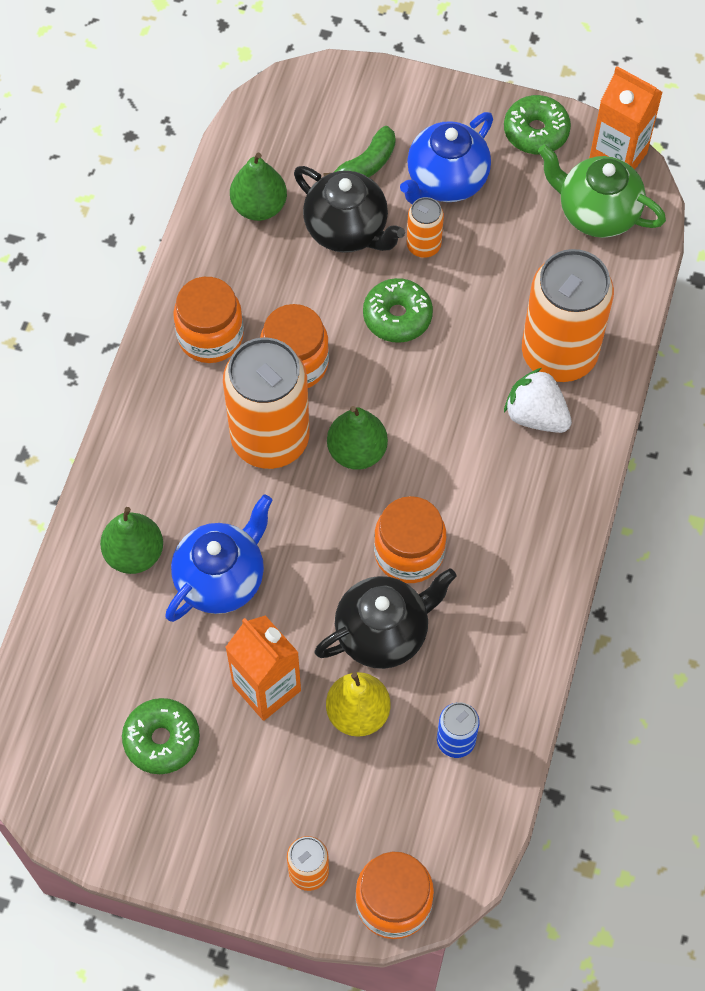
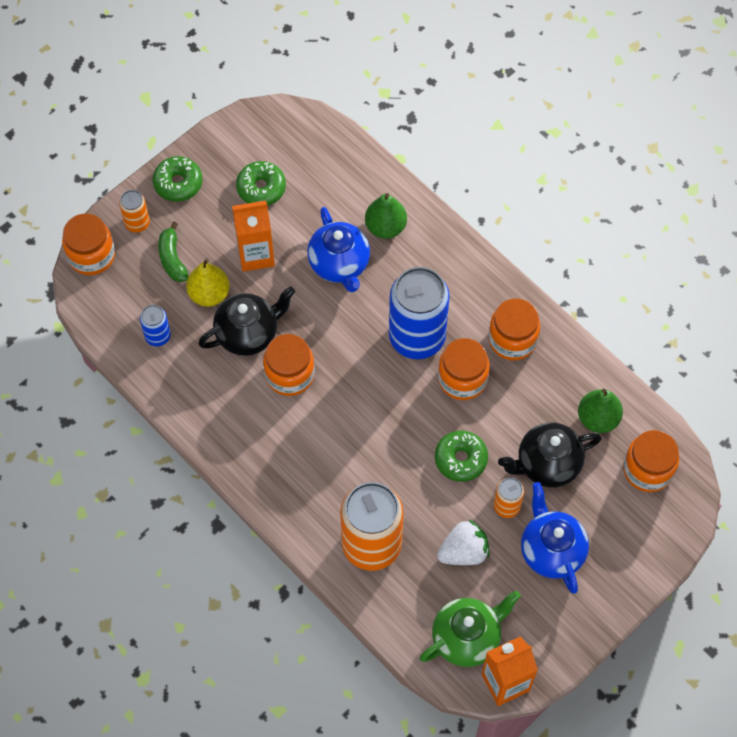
camera: 120 degrees right, 0 degrees up
orange can [223,337,310,469] -> blue can [389,267,450,359]
black teapot [315,568,457,669] -> black teapot turned 120 degrees counterclockwise [198,286,295,356]
green banana [323,126,396,177] -> green banana moved to [158,222,189,282]
green pear [327,406,388,470] -> none
green donut [504,95,571,154] -> green donut moved to [153,156,203,202]
white strawberry [504,368,572,433] -> white strawberry moved to [437,520,490,565]
none -> orange jar [623,430,679,492]

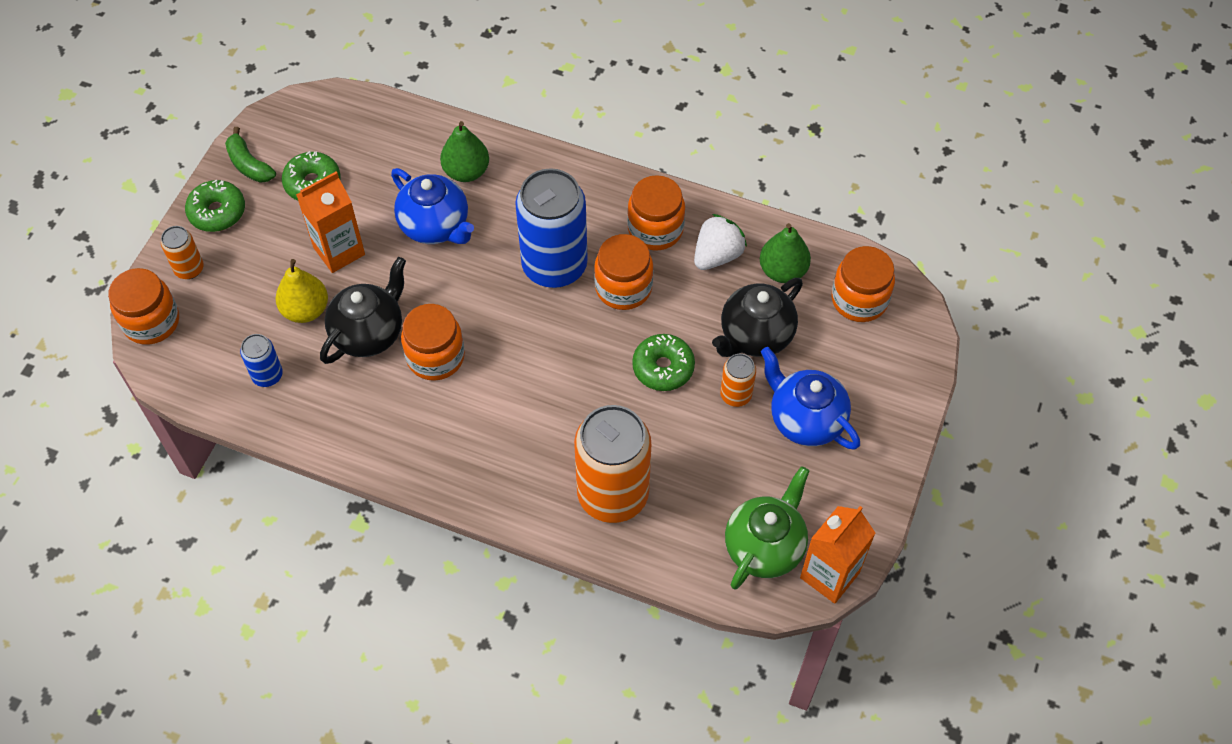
camera: 25 degrees left, 5 degrees down
green banana [158,222,189,282] -> green banana moved to [225,127,276,183]
white strawberry [437,520,490,565] -> white strawberry moved to [694,214,747,270]

